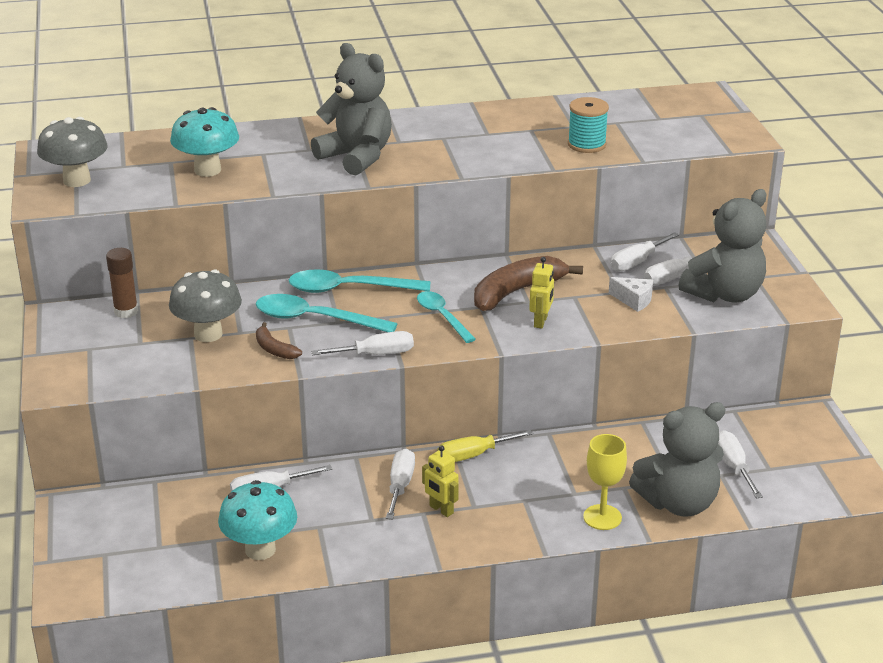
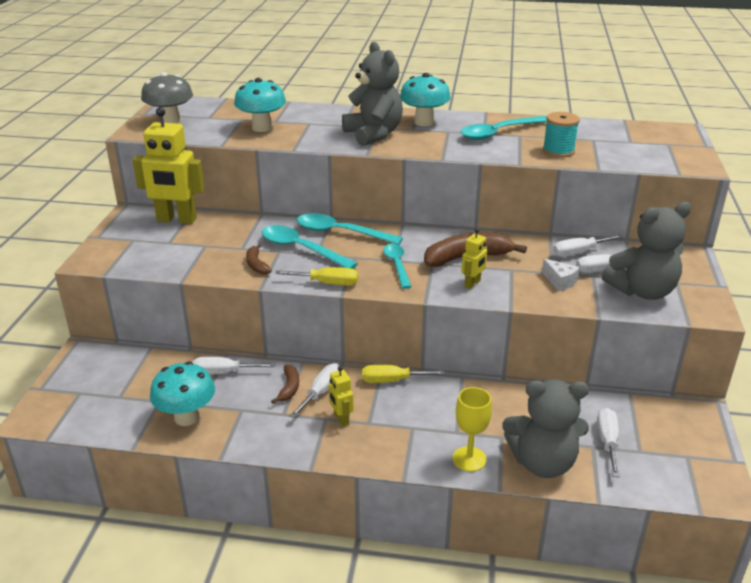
camera: 20 degrees right, 0 degrees up
brown glue stick [106,248,138,318] -> yellow robot [132,107,205,224]
grey mushroom [169,269,242,342] -> none
white screwdriver [311,331,414,355] -> yellow screwdriver [275,267,358,286]
none -> brown banana [271,365,299,404]
none -> turquoise mushroom [400,73,451,126]
none -> turquoise spoon [461,116,547,140]

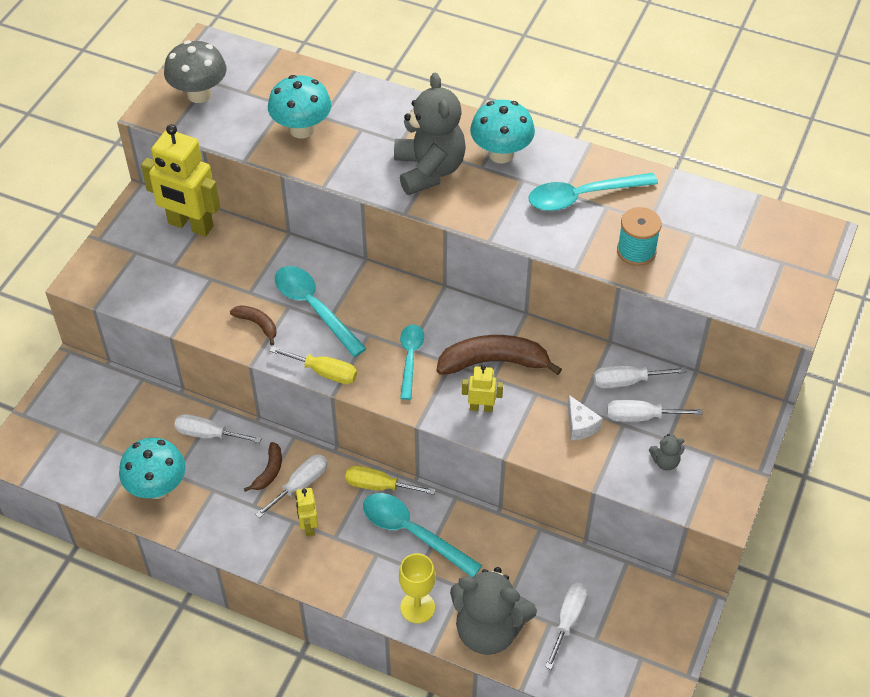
camera: 15 degrees right, 20 degrees up
brown banana [246,244,272,274] -> brown banana turned 135 degrees clockwise [230,305,276,345]
turquoise spoon [297,213,403,245] -> turquoise spoon moved to [363,493,482,577]
yellow robot [461,228,487,289] -> yellow robot turned 135 degrees counterclockwise [462,365,503,412]
grey teddy bear [602,202,691,300] -> grey teddy bear [649,434,685,471], size x0.41

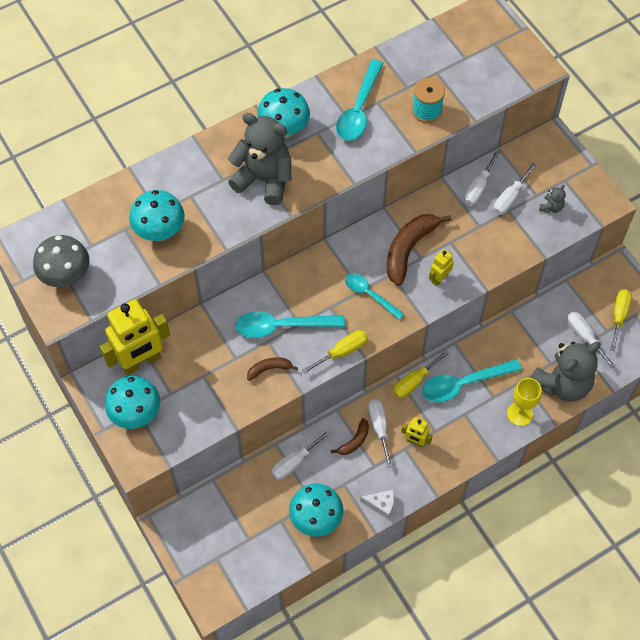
camera: 55 degrees left, 10 degrees up
brown banana [244,442,282,492] -> brown banana turned 75 degrees clockwise [331,418,369,455]
white cheese [568,395,603,440] -> white cheese moved to [360,489,394,519]
none -> turquoise mushroom [105,376,160,429]
none -> yellow screwdriver [610,289,632,351]

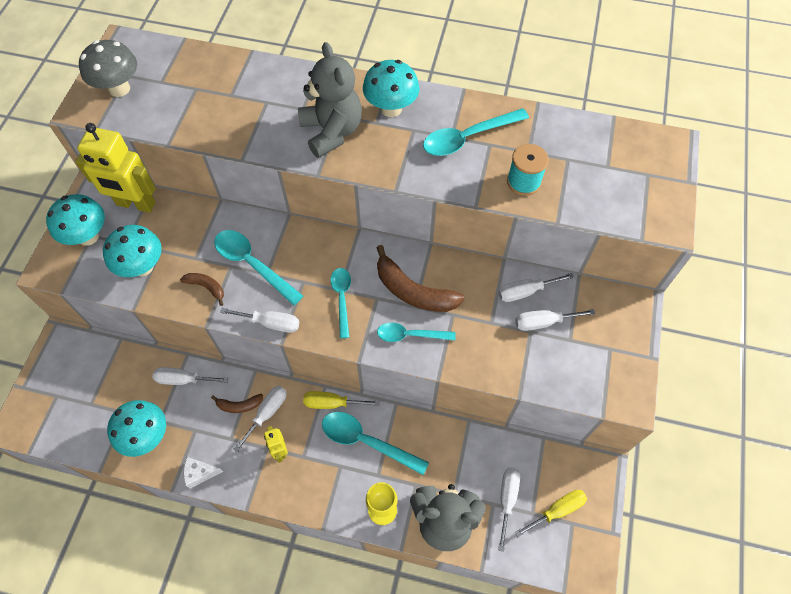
camera: 45 degrees right, 0 degrees up
turquoise mushroom [129,190,185,241] -> turquoise mushroom moved to [103,225,162,277]
yellow screwdriver [302,330,368,374] -> white screwdriver [220,308,299,333]
white cheese [360,489,394,519] -> white cheese turned 120 degrees clockwise [184,457,223,489]
brown banana [387,214,451,286] -> brown banana turned 135 degrees counterclockwise [376,245,464,312]
yellow robot [429,249,454,286] -> turquoise spoon [377,323,455,342]
grey teddy bear [539,184,566,213] -> none

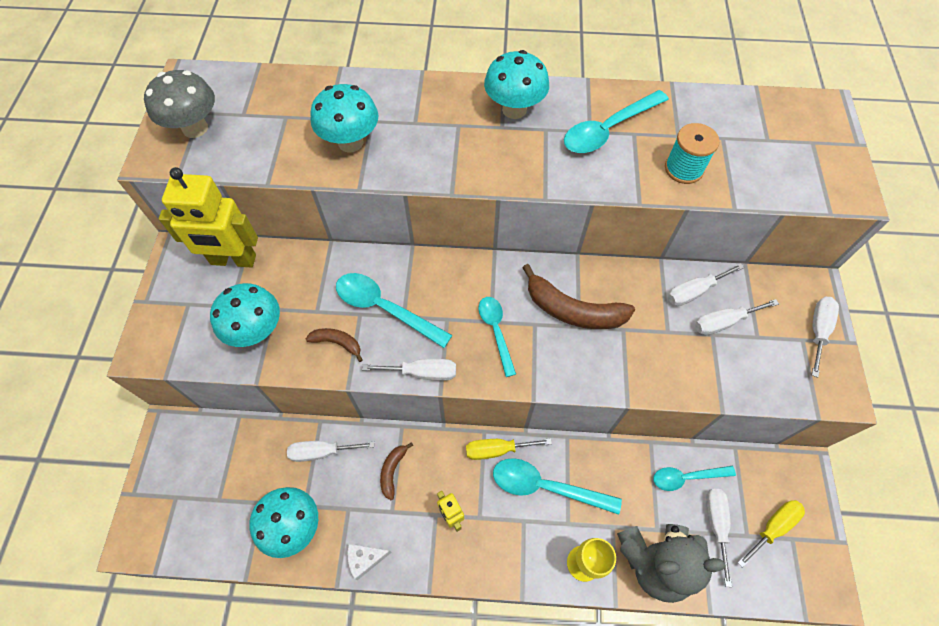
camera: 10 degrees left, 0 degrees up
turquoise mushroom [46,194,105,246] -> turquoise mushroom moved to [310,84,378,153]
brown banana [211,394,263,413] -> brown banana turned 120 degrees clockwise [380,442,413,500]
white screwdriver [233,386,287,452] -> white screwdriver moved to [812,297,839,378]
grey teddy bear [298,42,362,158] -> none
turquoise spoon [377,323,455,342] -> turquoise spoon moved to [653,466,736,491]

